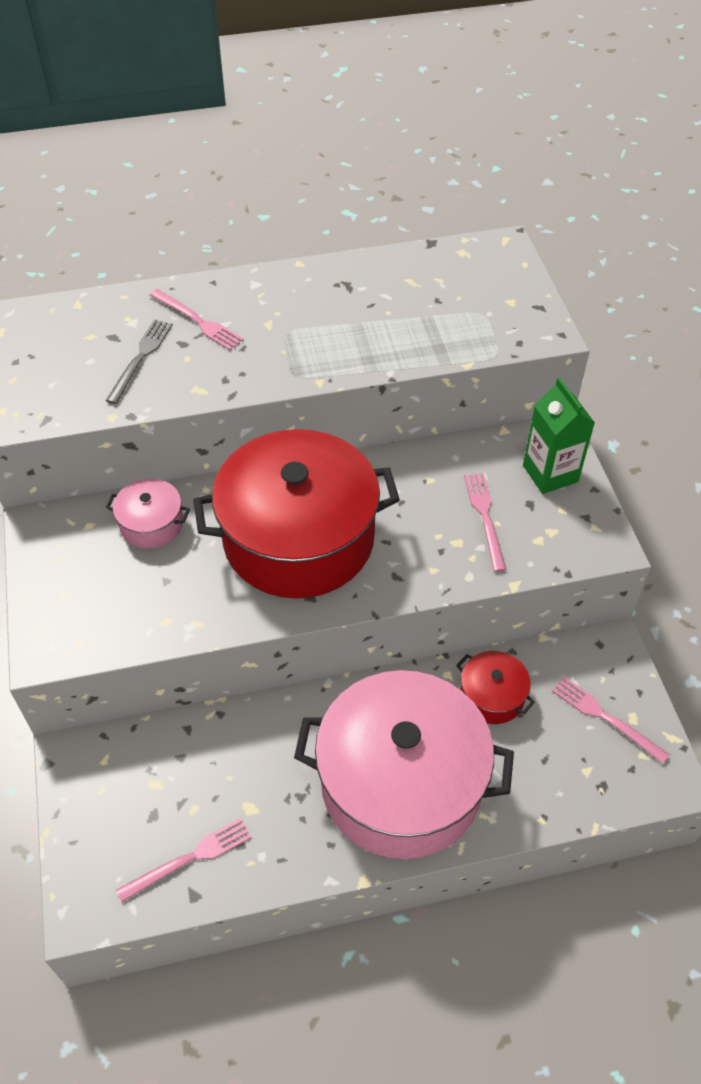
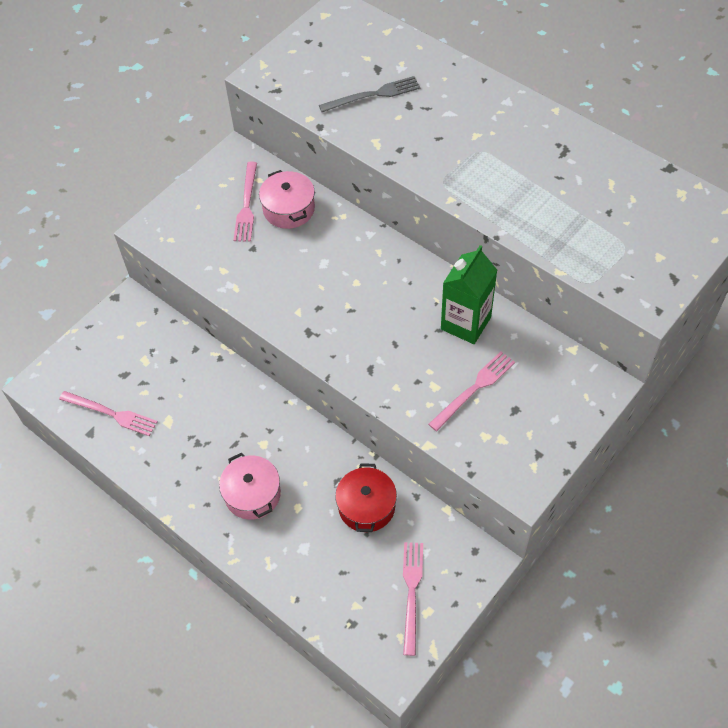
camera: 55 degrees right, 5 degrees up
pink fork [150,289,244,351] -> pink fork moved to [233,162,257,242]
red pot [193,429,400,598] -> none
pink pot [294,670,514,859] -> pink pot [219,453,281,520], size x0.43
green carton [523,378,595,494] -> green carton moved to [441,245,497,344]

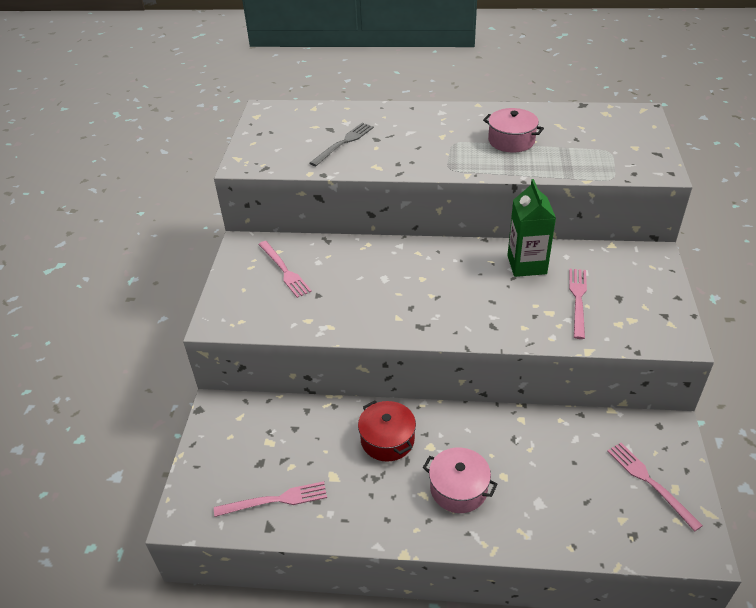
camera: 35 degrees left, 15 degrees down
pink pot [259,170,315,229] -> pink pot moved to [483,108,544,152]
red pot [335,463,397,532] -> red pot moved to [358,401,416,462]

